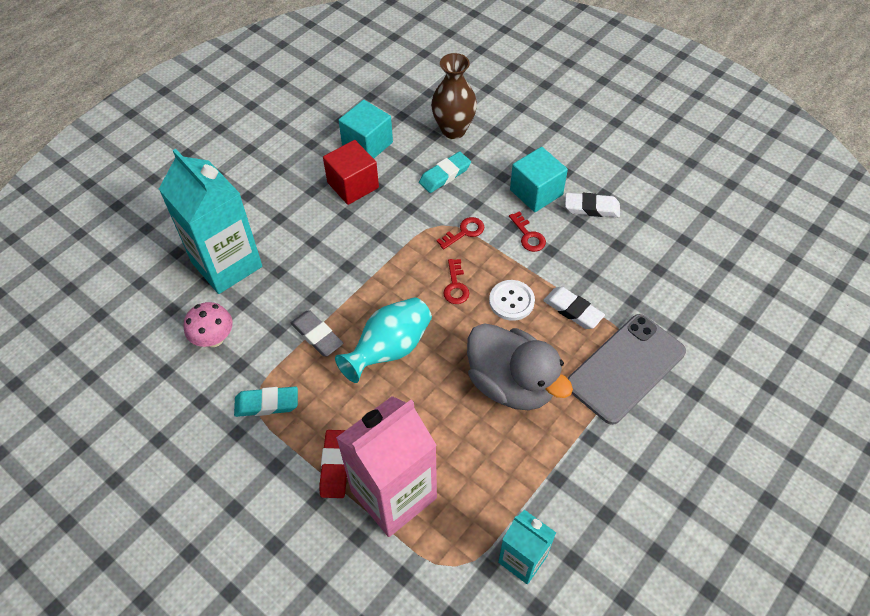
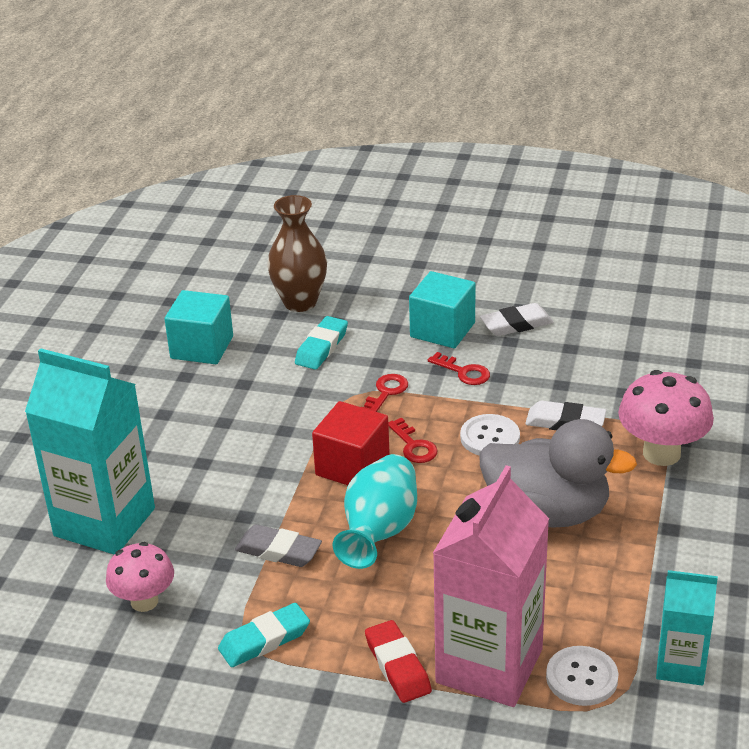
camera: 25 degrees left, 20 degrees down
red cube [323,140,379,205] -> red cube moved to [312,401,390,485]
grey phone [567,314,686,425] -> pink mushroom [618,370,714,466]
none -> white button [546,646,618,706]

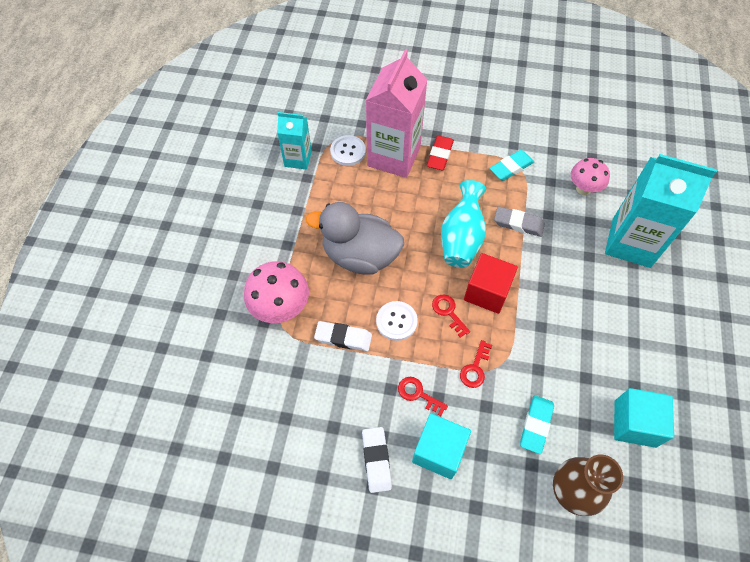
camera: 175 degrees right, 25 degrees up
red eraser [365,620,432,703] -> red eraser turned 45 degrees clockwise [427,135,454,170]
white eraser [480,303,554,336] -> white eraser turned 75 degrees counterclockwise [362,427,392,493]

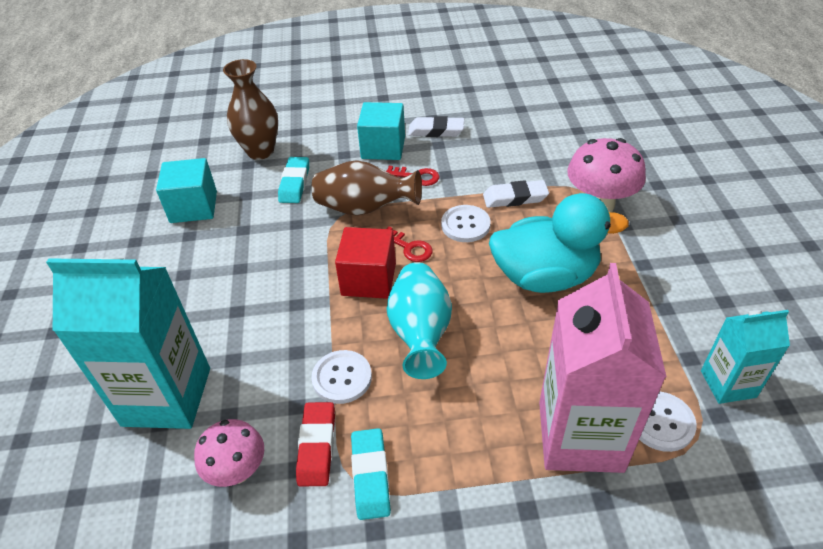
camera: 165 degrees right, 15 degrees down
grey duck [305,202,404,275] -> turquoise duck [489,193,629,293]
white eraser [362,427,392,493] -> white eraser turned 60 degrees counterclockwise [408,116,464,137]
red eraser [427,135,454,170] -> red eraser moved to [296,402,335,486]
red key [460,340,492,388] -> brown vase [312,160,422,216]
turquoise eraser [490,150,534,181] -> turquoise eraser turned 45 degrees counterclockwise [351,428,391,520]
grey eraser [494,206,545,237] -> white button [312,350,372,404]

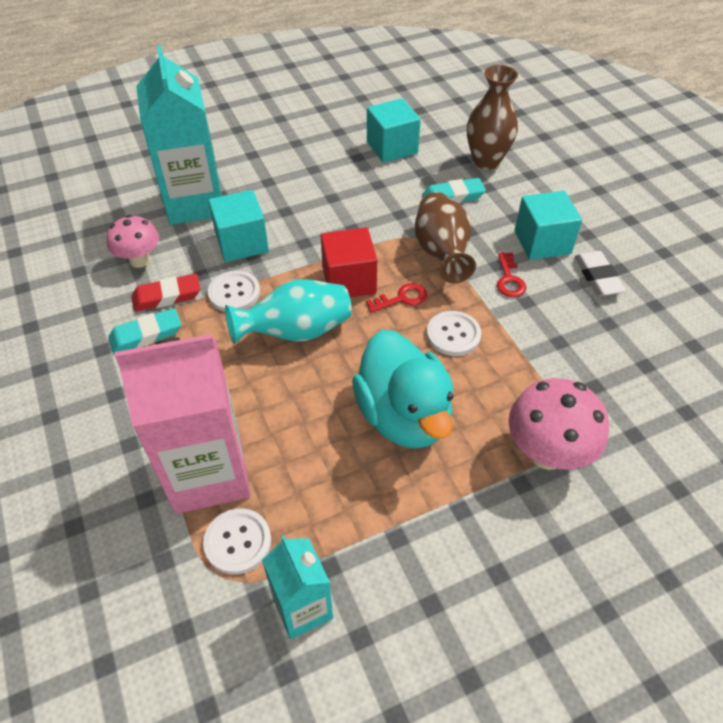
camera: 70 degrees right, 5 degrees up
red key [386,226,433,262] -> red key turned 135 degrees counterclockwise [366,283,427,313]
white eraser [483,180,549,208] -> none
none -> turquoise cube [208,190,269,262]

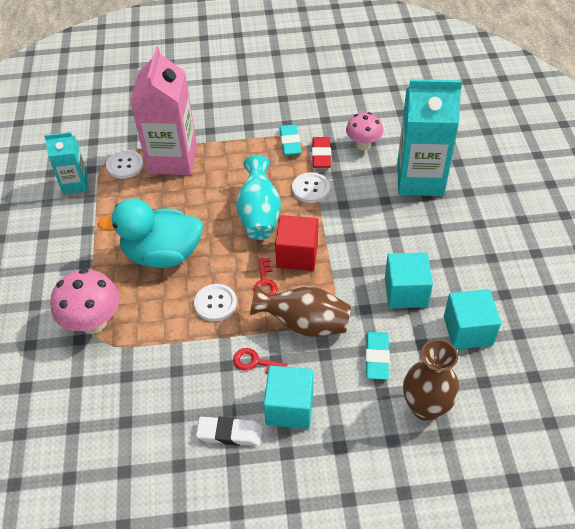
camera: 110 degrees right, 0 degrees up
turquoise cube [208,190,269,262] -> turquoise cube moved to [385,252,433,308]

